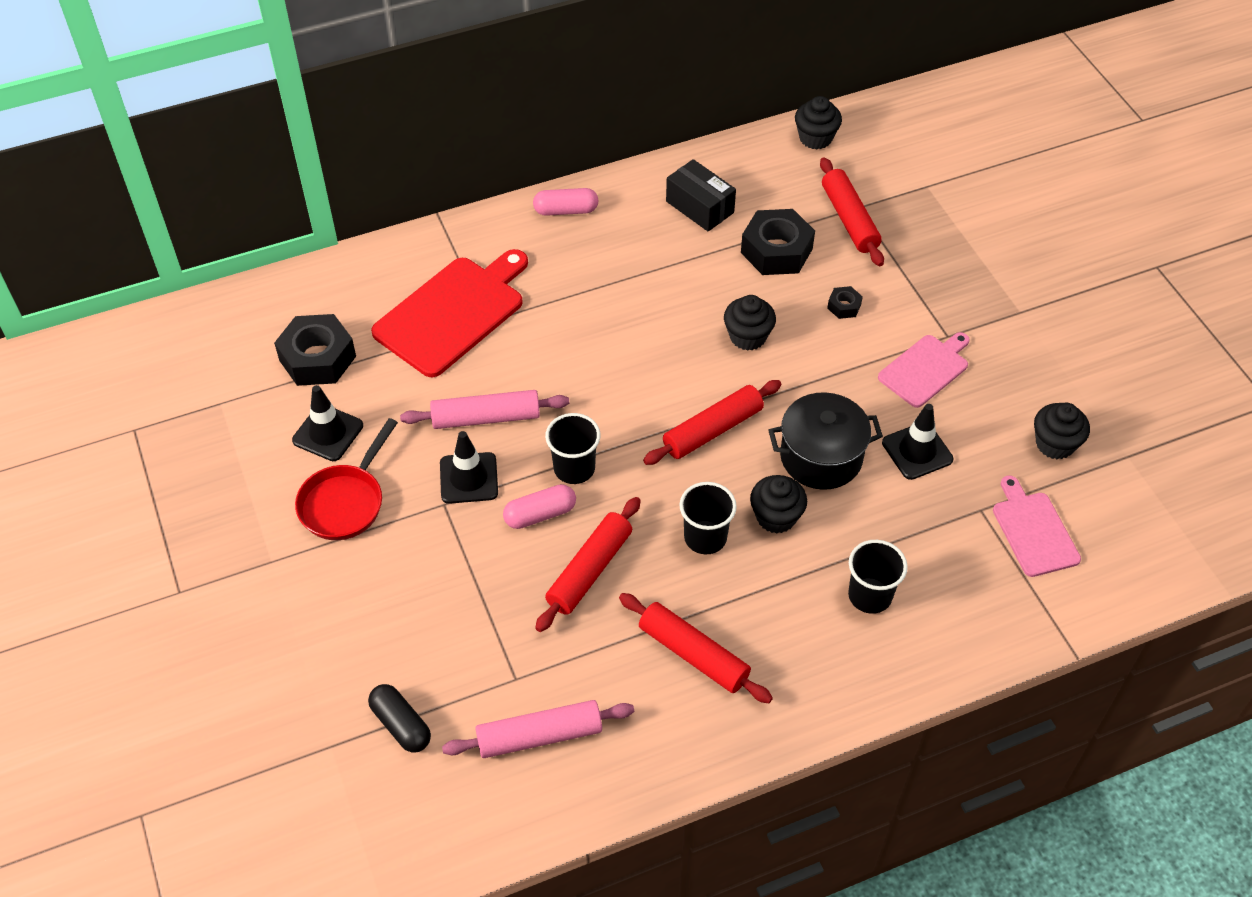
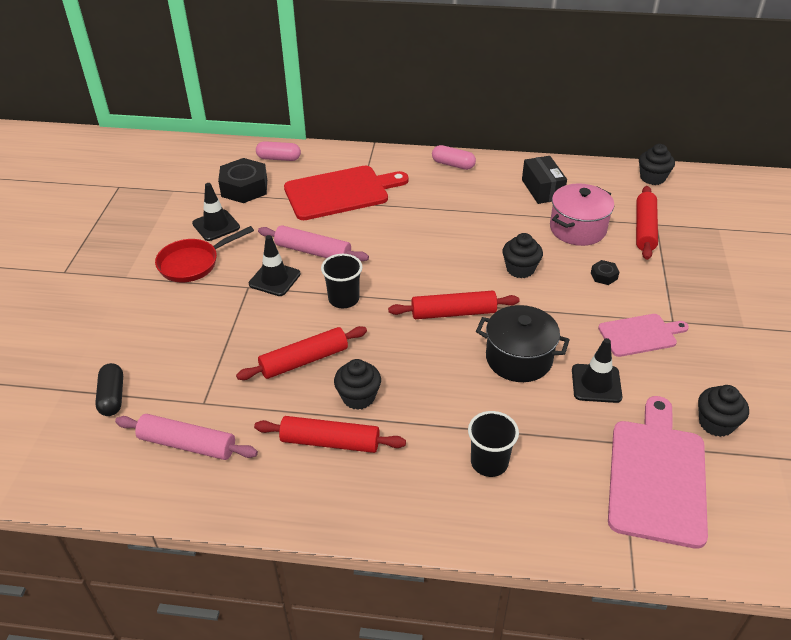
camera: 30 degrees right, 10 degrees down
pink capsule [503,484,576,529] -> pink capsule moved to [256,141,301,161]
red rolling pin [619,593,773,703] -> red rolling pin turned 60 degrees counterclockwise [254,416,406,453]
black cup [679,482,737,554] -> none
black nut [741,209,815,275] -> pink pot [550,183,614,246]
black cupcake [750,475,807,534] -> black cupcake moved to [334,359,381,410]
pink cutting board [993,476,1081,577] -> pink cutting board [608,396,708,549], size x1.70

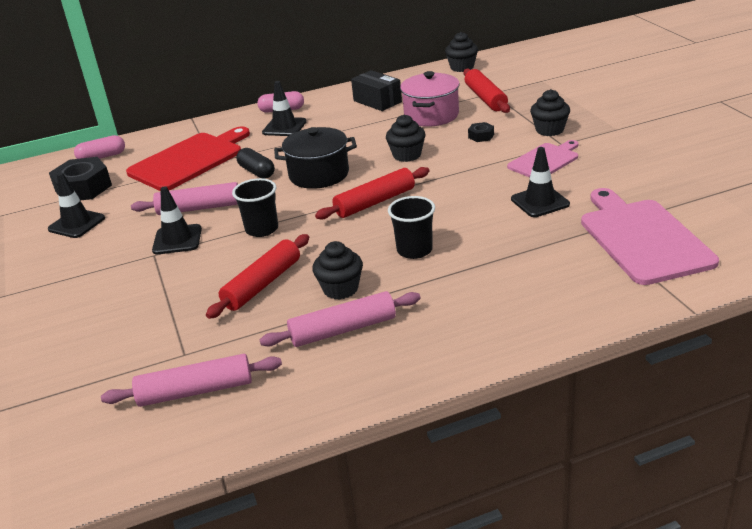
camera: 25 degrees left, 10 degrees down
black capsule [95,363,123,416] -> black capsule moved to [236,148,275,179]
red pan [155,226,254,282] -> none
red rolling pin [254,416,406,453] -> pink rolling pin [259,291,421,347]
black cup [468,411,519,477] -> black cup moved to [388,196,435,259]
black pot [476,305,570,382] -> black pot moved to [274,127,357,189]
black cupcake [698,385,749,437] -> black cupcake moved to [530,89,570,136]
none -> black traffic cone [262,81,307,136]

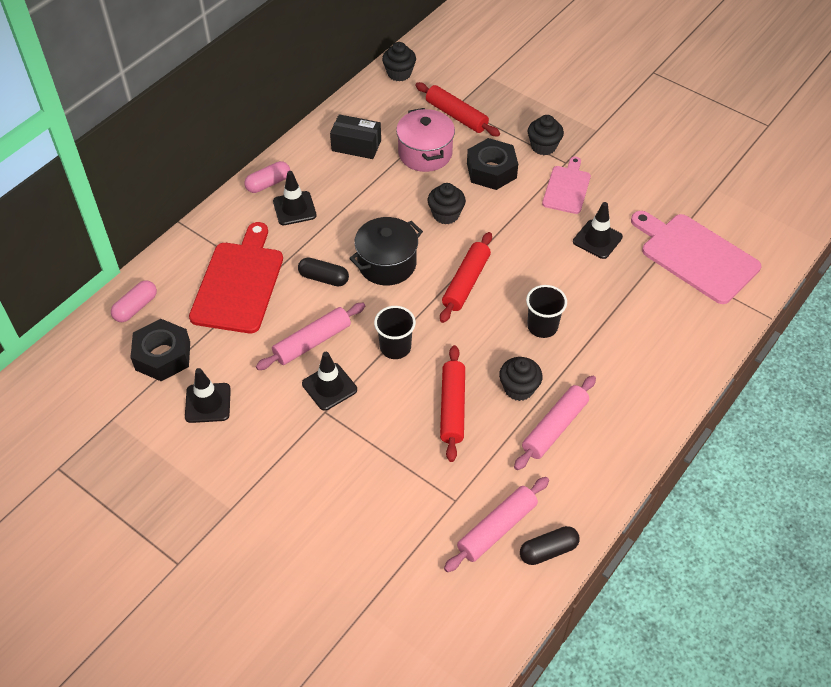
camera: 35 degrees left, 20 degrees up
black nut [468,122,494,142] -> black nut [467,138,518,190], size x2.16
none -> black capsule [520,526,580,565]

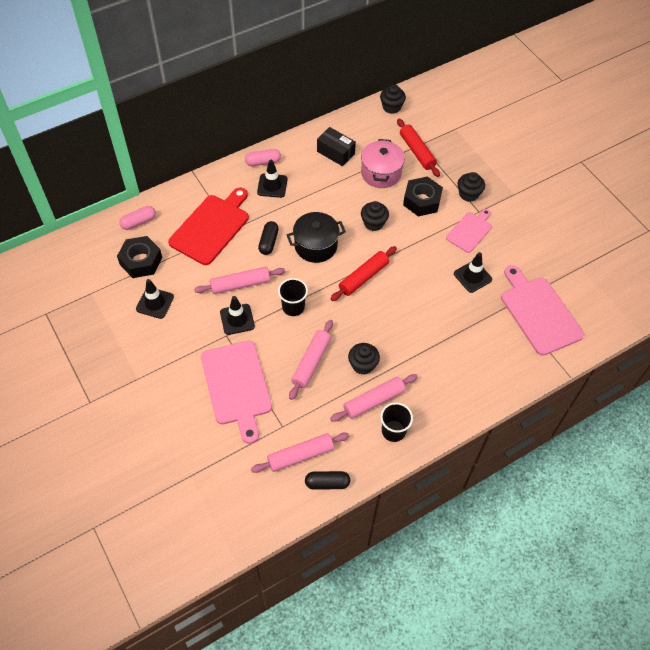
camera: 20 degrees right, 5 degrees up
black capsule [298,258,349,287] -> black capsule turned 60 degrees clockwise [258,221,279,255]
red rolling pin [440,345,465,462] -> pink rolling pin [289,320,333,400]
black cup [526,285,567,338] -> black cup moved to [380,402,413,442]
none -> pink cutting board [201,341,272,444]

